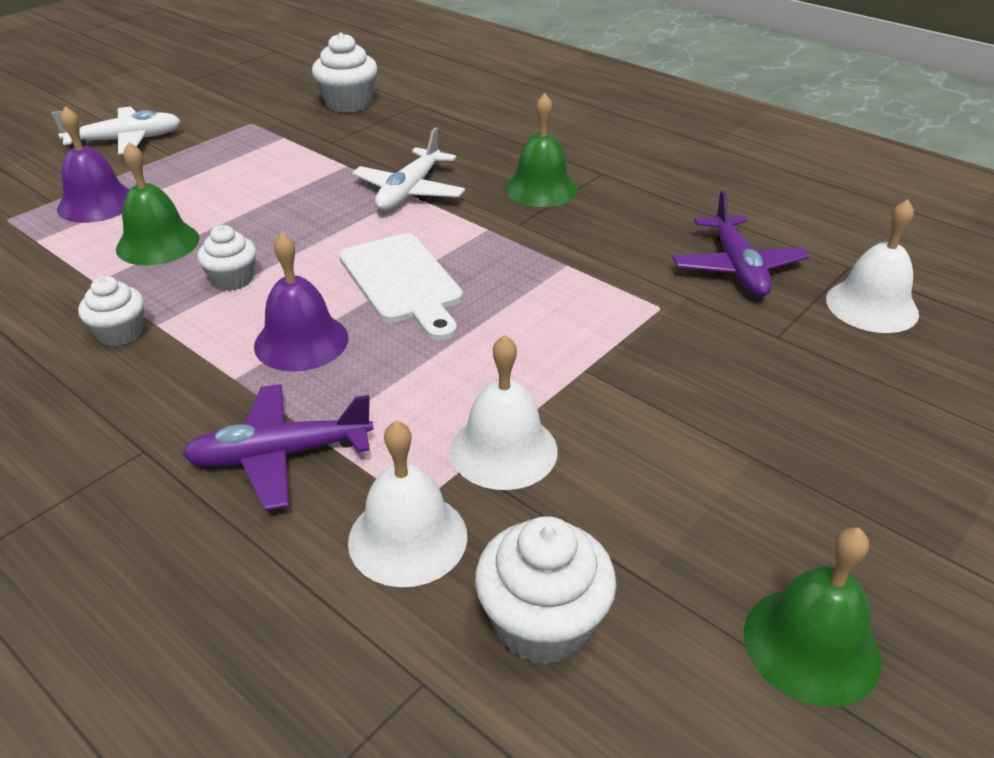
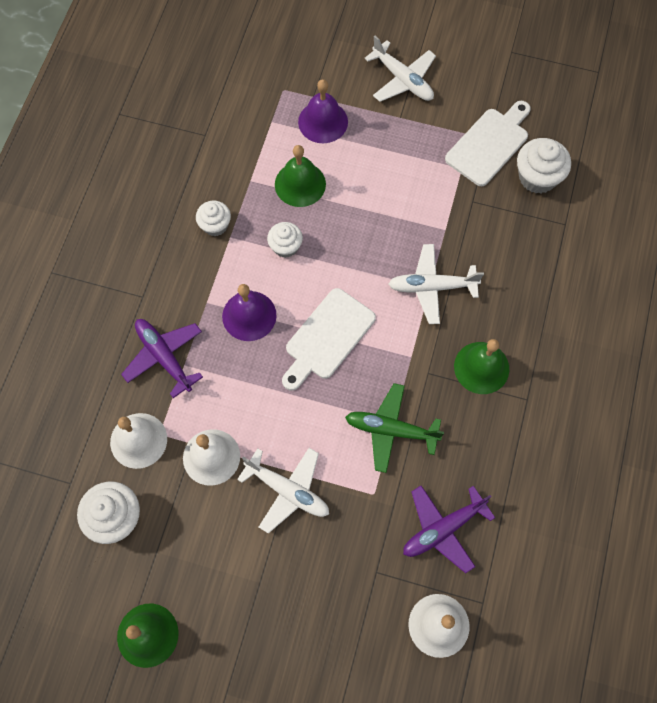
camera: 65 degrees right, 30 degrees up
none -> white plane [237,448,329,534]
none -> green plane [345,383,444,473]
none -> white cutting board [445,101,531,186]

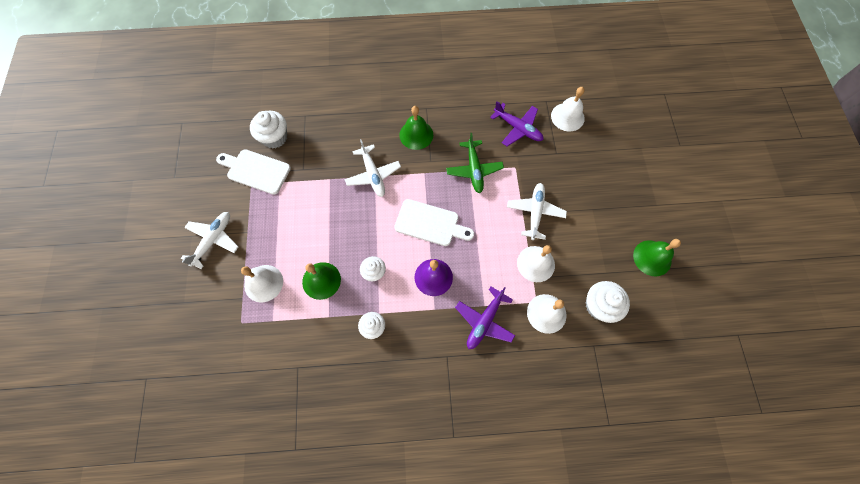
camera: 110 degrees left, 0 degrees up
purple bell [298,79,348,143] -> white bell [241,265,283,302]

